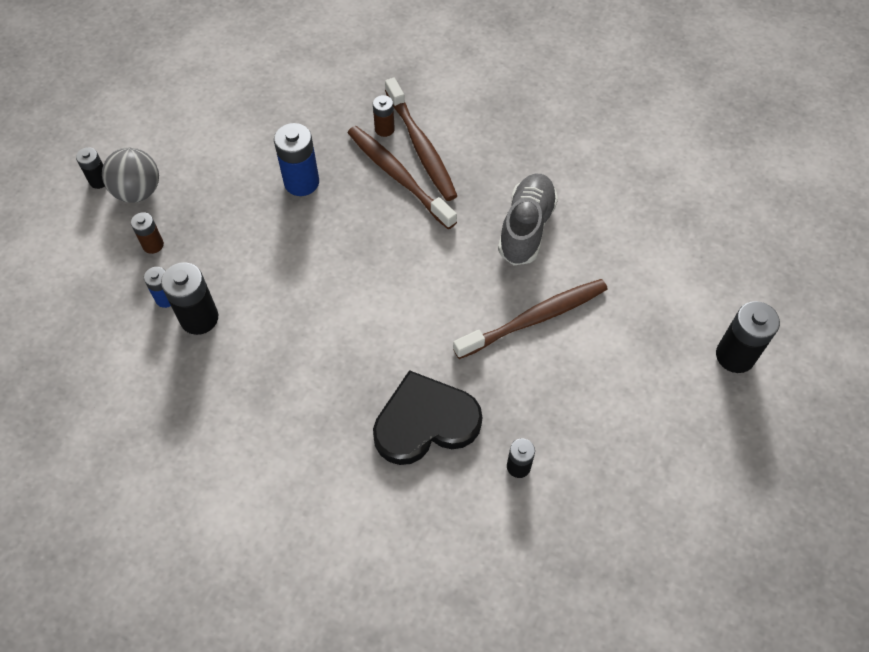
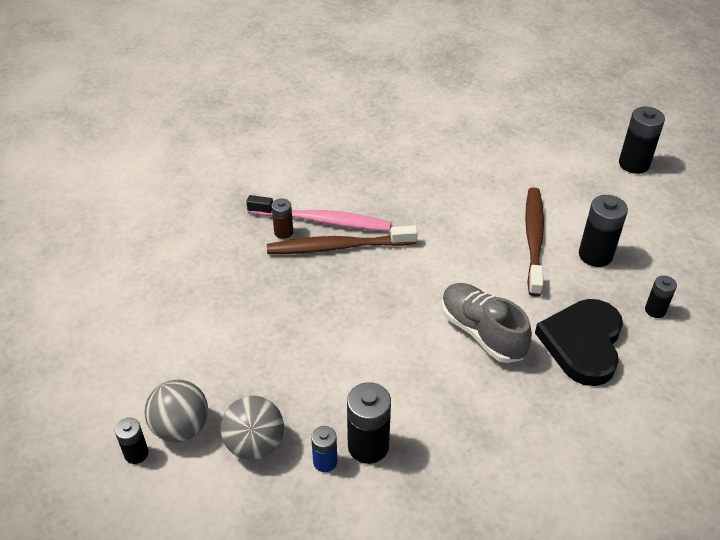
camera: 55 degrees left, 15 degrees down
brown battery [131,212,164,254] -> grey ball [220,396,284,460]
blue battery [274,123,319,196] -> none
brown toothbrush [385,78,457,201] -> pink toothbrush [246,195,391,231]
grey shoe [498,174,558,265] -> grey shoe moved to [441,283,532,363]
none -> black battery [579,195,628,267]

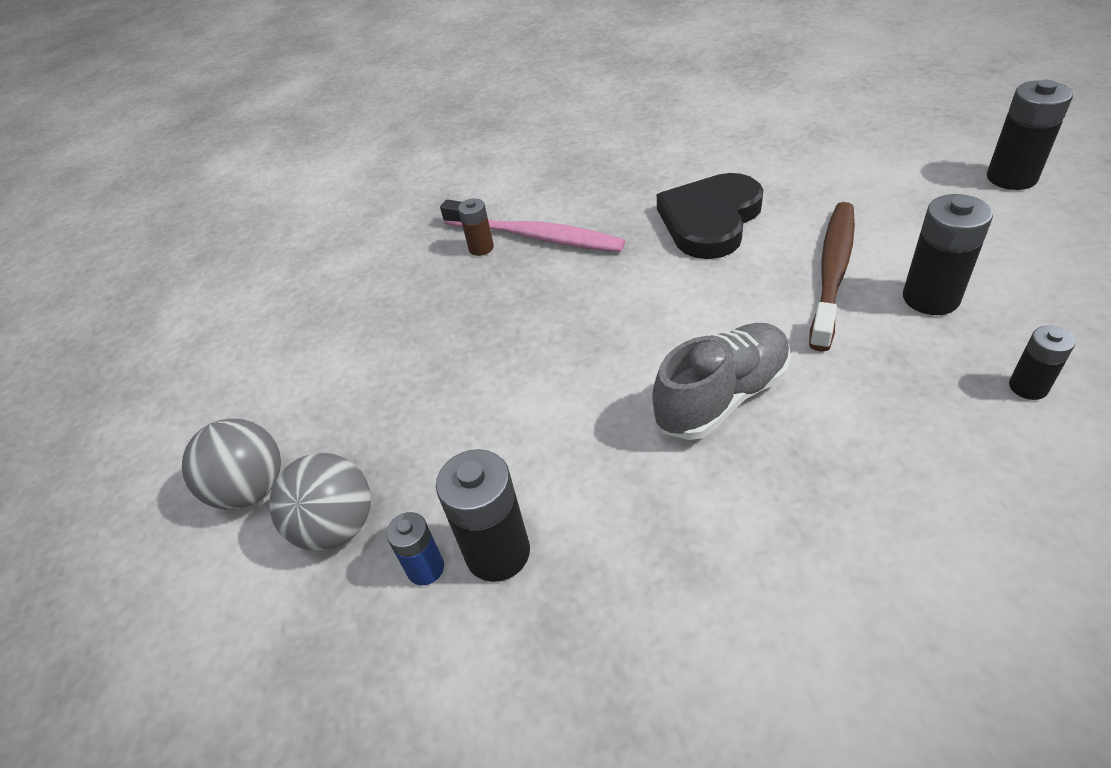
camera: 20 degrees right, 0 degrees up
black battery [115,418,149,464] -> none
brown toothbrush [267,225,418,254] -> none
grey shoe [441,283,532,363] -> grey shoe turned 75 degrees clockwise [652,323,791,440]
black heart [535,299,623,386] -> black heart moved to [657,173,763,259]

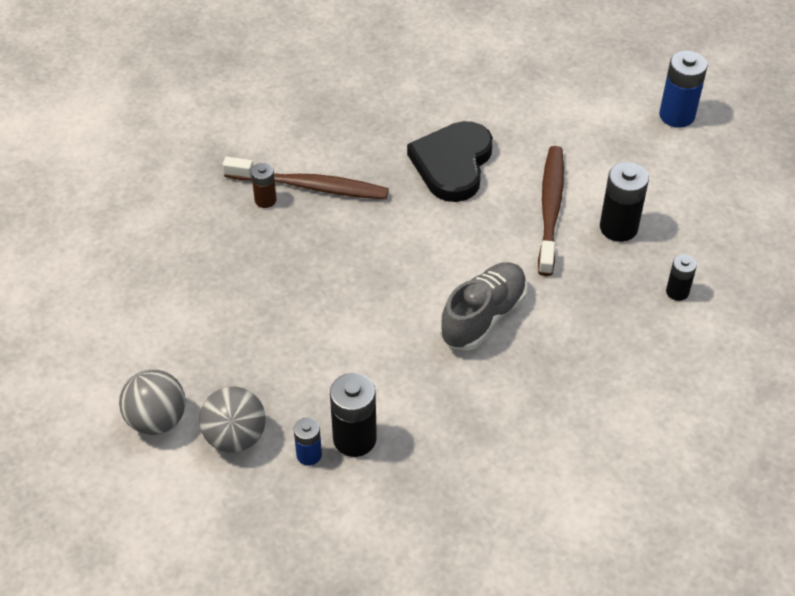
camera: 20 degrees left, 5 degrees up
pink toothbrush [440,200,625,252] -> brown toothbrush [223,157,389,199]
black battery [987,80,1073,190] -> blue battery [659,51,708,127]

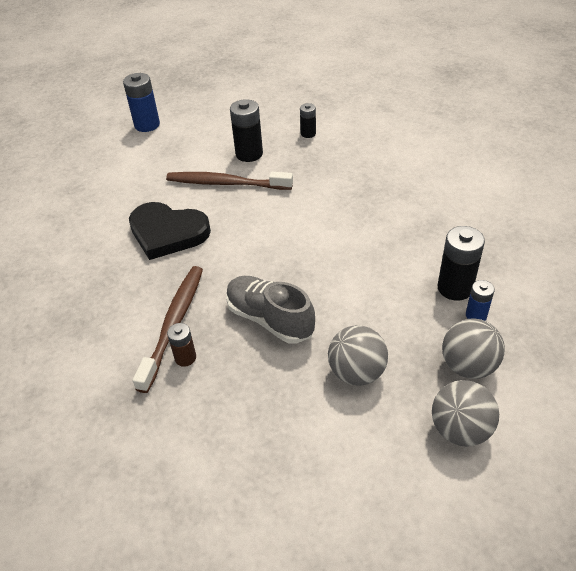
camera: 85 degrees left, 5 degrees down
grey shoe [440,262,527,351] -> grey shoe moved to [226,276,315,344]
none -> grey ball [328,325,388,386]

